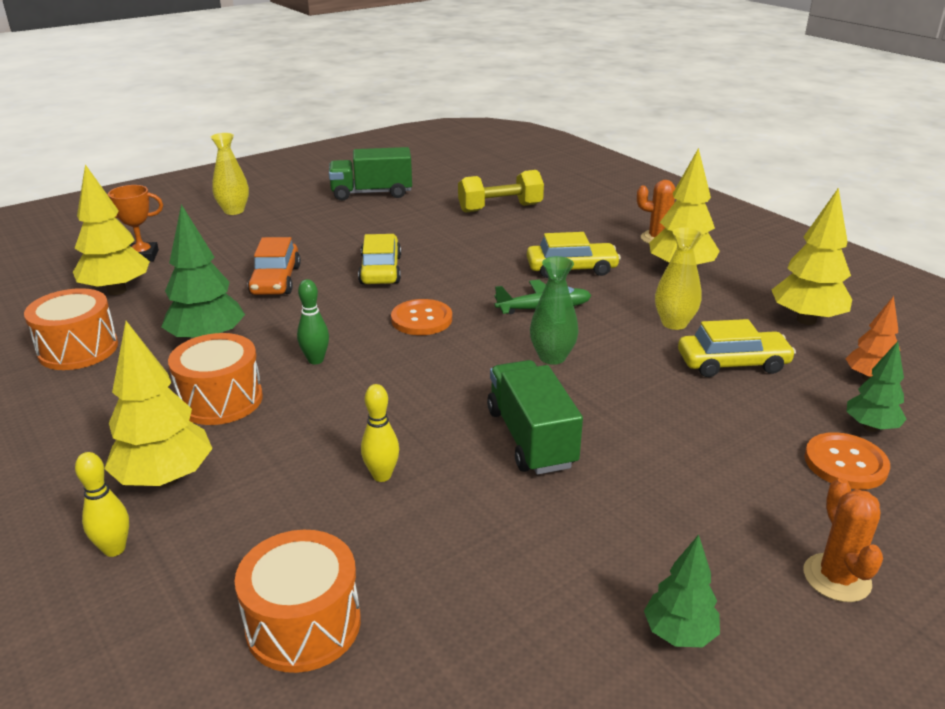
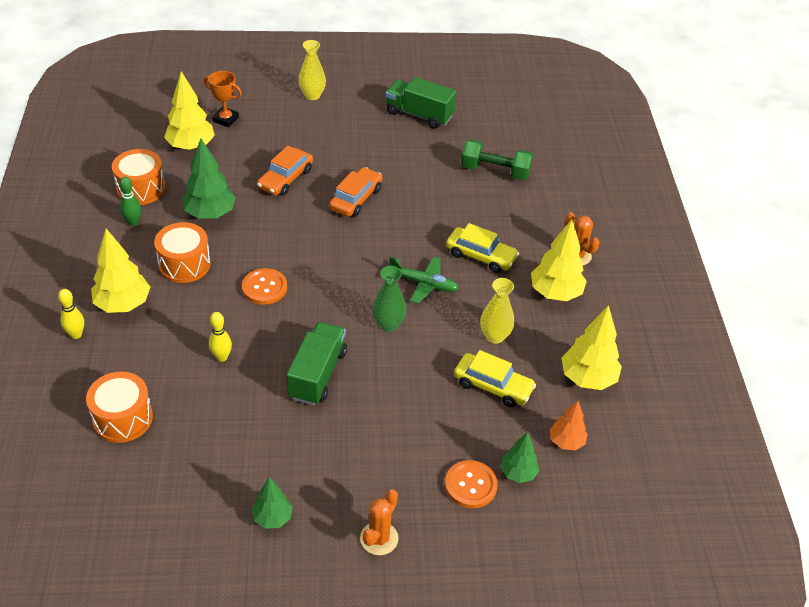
camera: 30 degrees right, 15 degrees up
green bowling pin [297,279,329,364] -> green bowling pin moved to [119,177,141,226]
yellow car [358,234,401,284] -> orange car [329,167,383,217]
orange button [391,299,452,335] -> orange button moved to [242,268,287,305]
yellow dumbbell [458,170,544,213] -> green dumbbell [461,139,533,180]

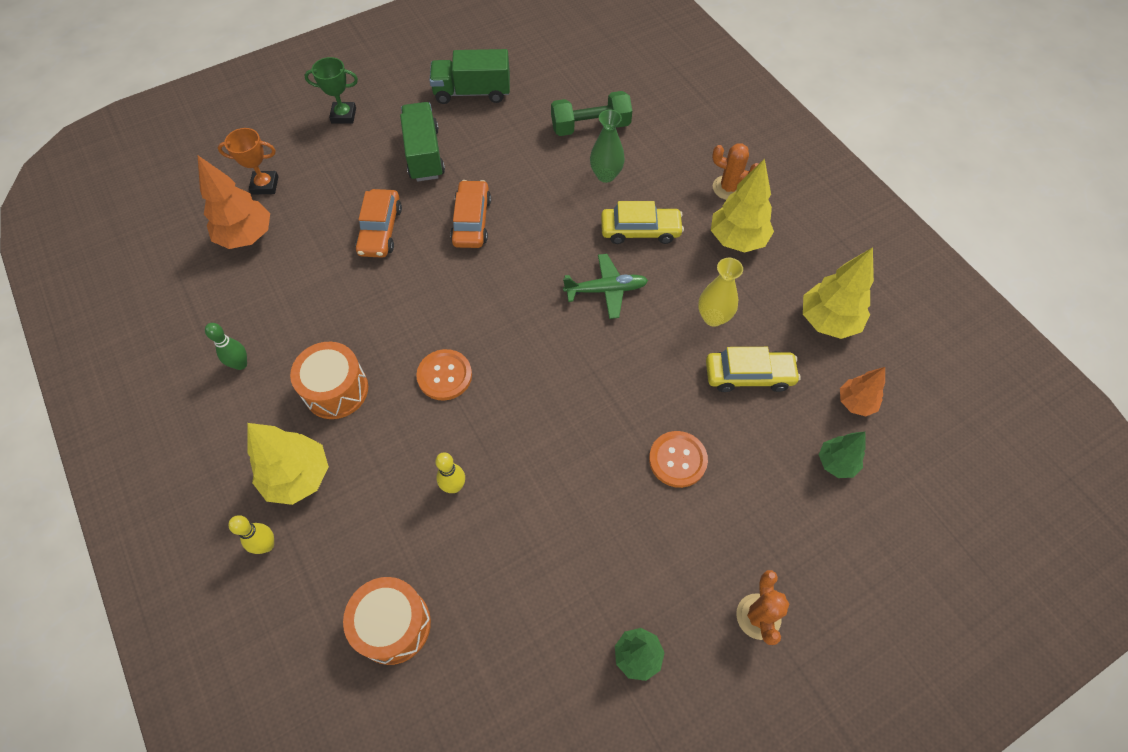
camera: 25 degrees left, 15 degrees up
orange drum [112,149,166,205] -> none
yellow tree [164,71,215,151] -> orange tree [197,155,270,249]
green tree [182,139,236,219] -> none
green truck [286,322,347,405] -> green truck moved to [400,102,445,181]
yellow vase [298,40,326,100] -> green trophy [304,57,358,124]
green vase [372,266,406,332] -> green vase moved to [590,110,625,183]
orange button [445,460,498,508] -> orange button moved to [649,431,708,488]

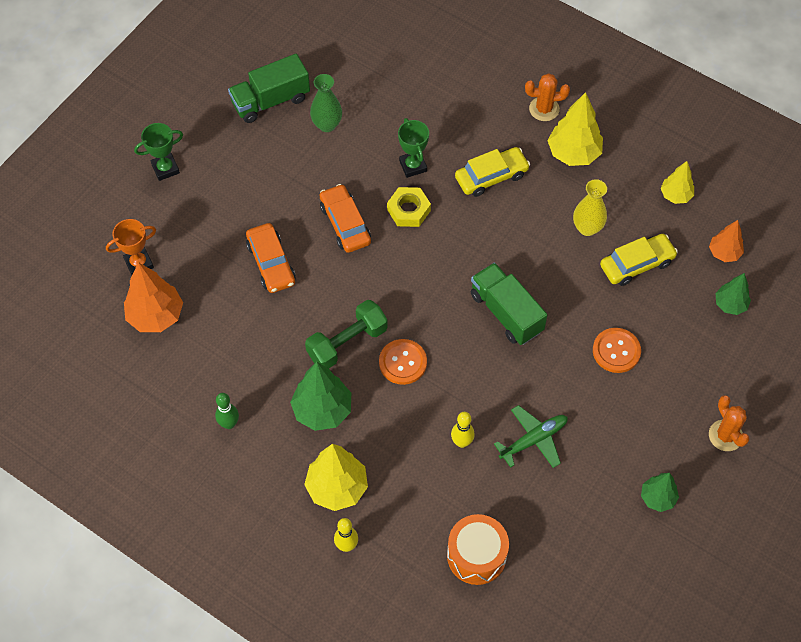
camera: 25 degrees left, 0 degrees up
orange drum [290,342,368,419] -> green tree [290,362,351,431]
green truck [400,102,445,181] -> green truck moved to [470,263,547,345]
green dumbbell [551,91,632,136] -> green dumbbell moved to [305,300,388,369]
green plane [563,254,648,319] -> green plane moved to [494,405,568,468]
green vase [590,110,625,183] -> green vase moved to [310,74,342,132]
yellow tree [803,247,874,339] -> yellow tree [661,161,694,204], size x0.60
none -> yellow nut [387,187,431,227]
none -> green trophy [398,118,429,178]

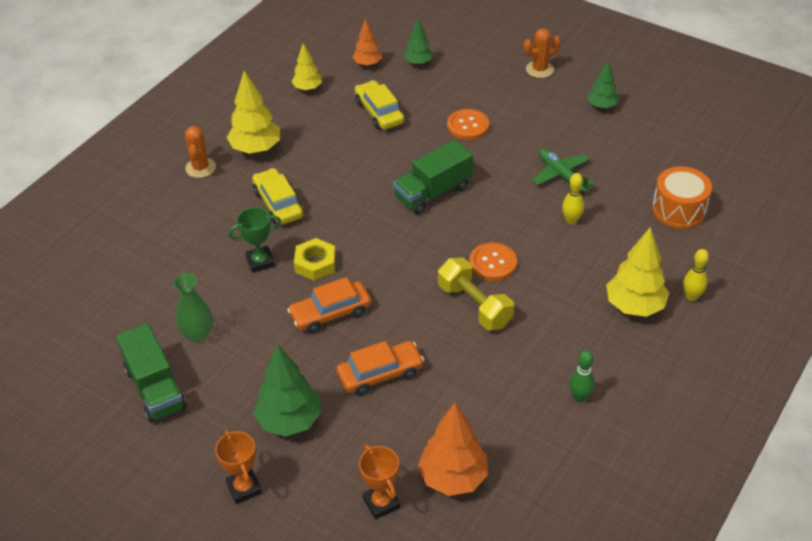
camera: 90 degrees left, 15 degrees down
green trophy [134,123,183,181] -> orange trophy [215,430,262,504]
green tree [290,362,351,431] -> green tree moved to [253,344,321,437]
green dumbbell [305,300,388,369] -> yellow dumbbell [438,258,514,330]
yellow vase [573,179,607,236] -> none

